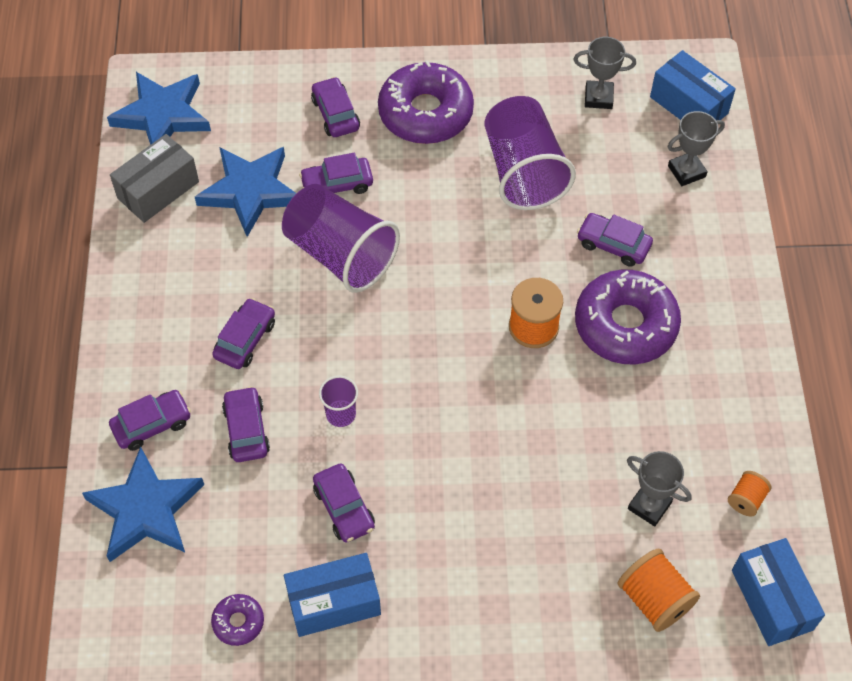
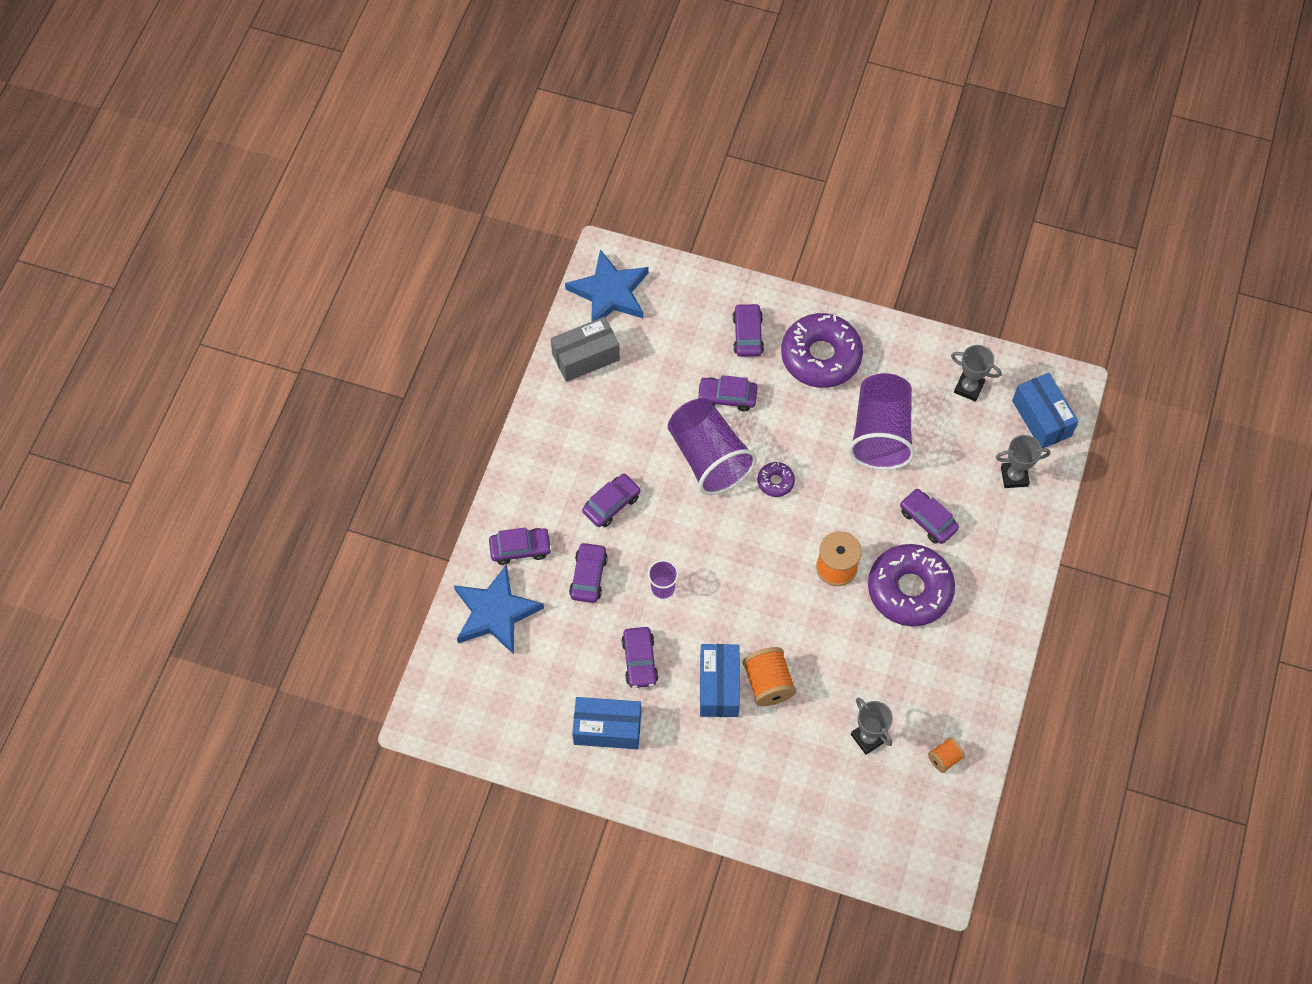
camera: 20 degrees right, 5 degrees up
blue star [195,147,296,237] -> none
purple donut [211,594,264,646] -> purple donut moved to [757,462,795,497]
orange spool [617,549,700,632] -> orange spool moved to [743,647,797,706]
blue box [732,538,825,646] -> blue box moved to [700,644,740,717]

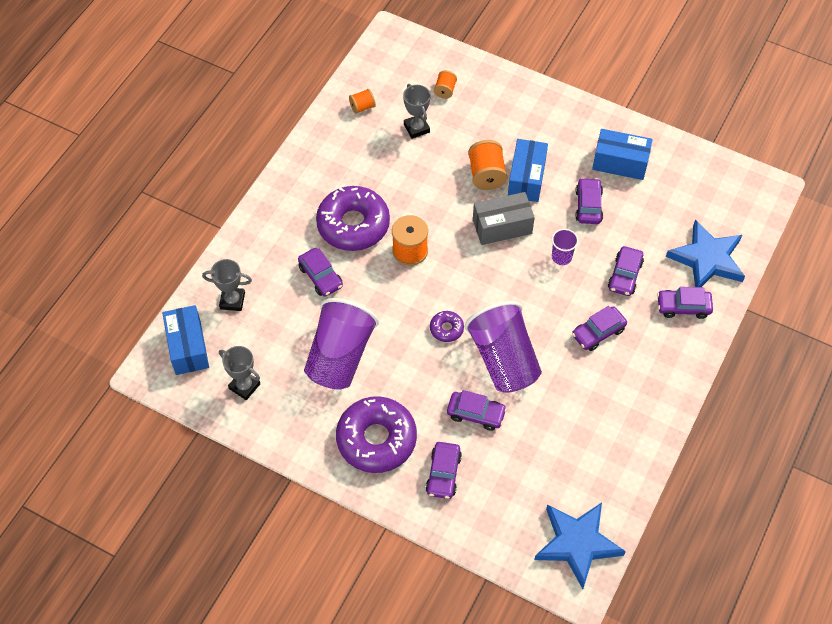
camera: 170 degrees left, 5 degrees down
grey box [551,317,620,382] -> grey box moved to [473,192,535,245]
none -> orange spool [434,70,457,99]

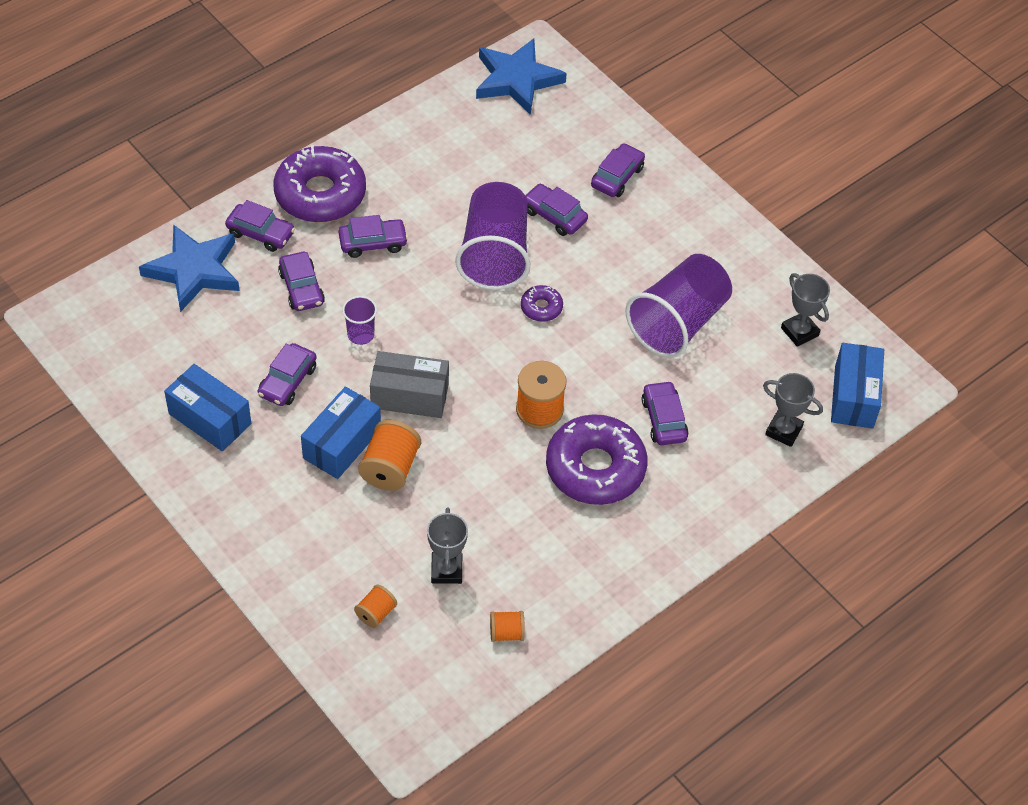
camera: 160 degrees left, 5 degrees down
purple donut [336,396,417,473] -> purple donut moved to [273,145,366,223]
purple car [608,246,644,296] -> purple car turned 120 degrees clockwise [278,252,325,311]

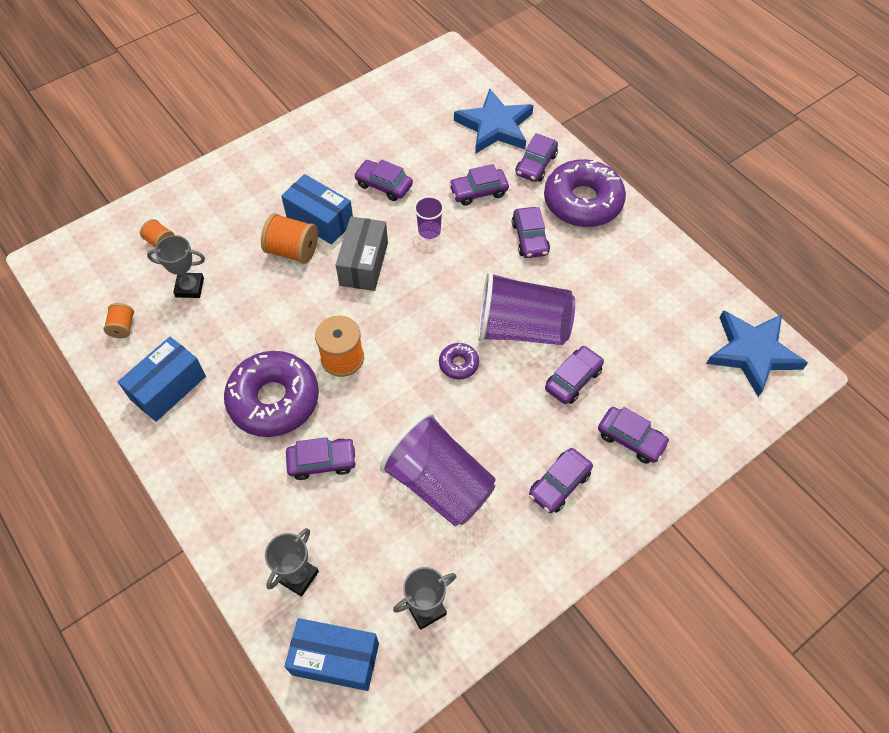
camera: 95 degrees right, 5 degrees up
blue box [164,364,251,451] -> blue box moved to [118,337,206,422]
none -> purple car [529,448,593,513]

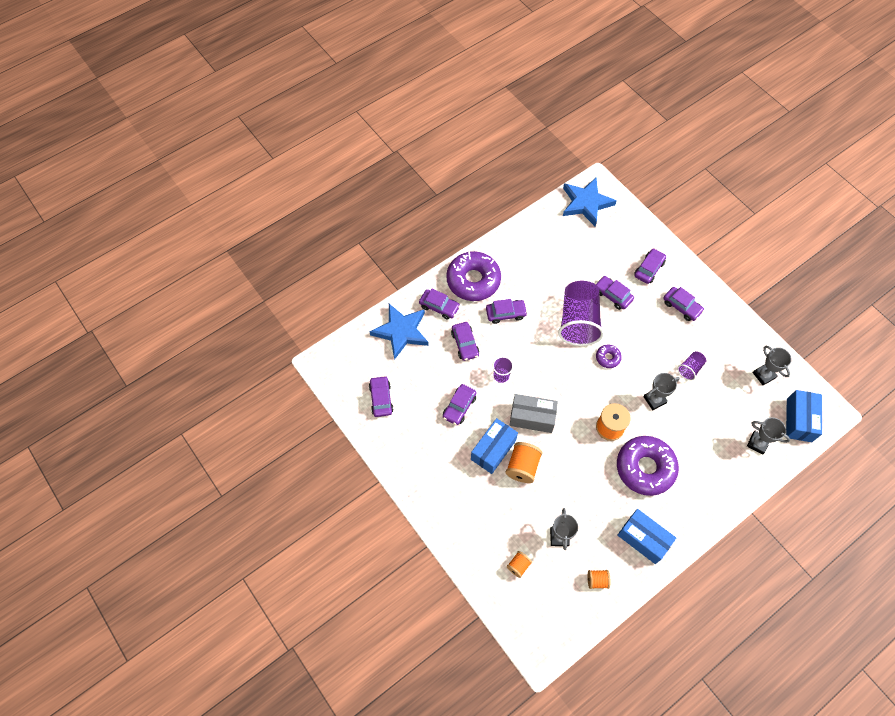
camera: 90 degrees left, 5 degrees up
purple car [286,437,357,480] -> purple car moved to [369,376,394,417]
purple cup [380,412,496,526] -> purple cup [677,351,706,381], size x0.45
none -> grey trophy [643,373,680,410]

